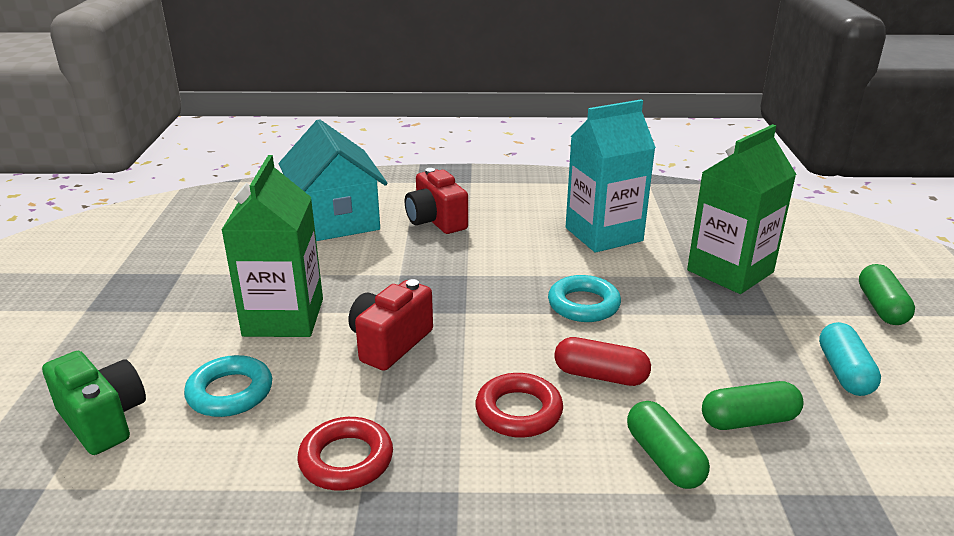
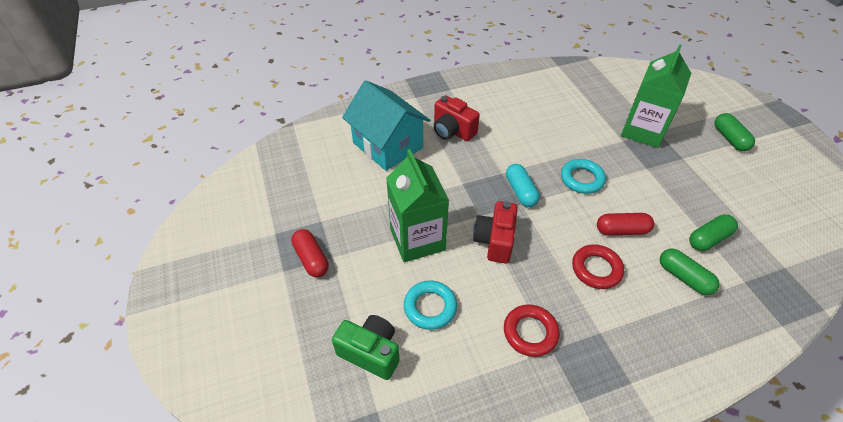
camera: 20 degrees left, 20 degrees up
turquoise carton [566,99,656,253] -> none
turquoise capsule [819,322,881,396] -> turquoise capsule moved to [506,164,540,207]
none -> red capsule [291,229,329,277]

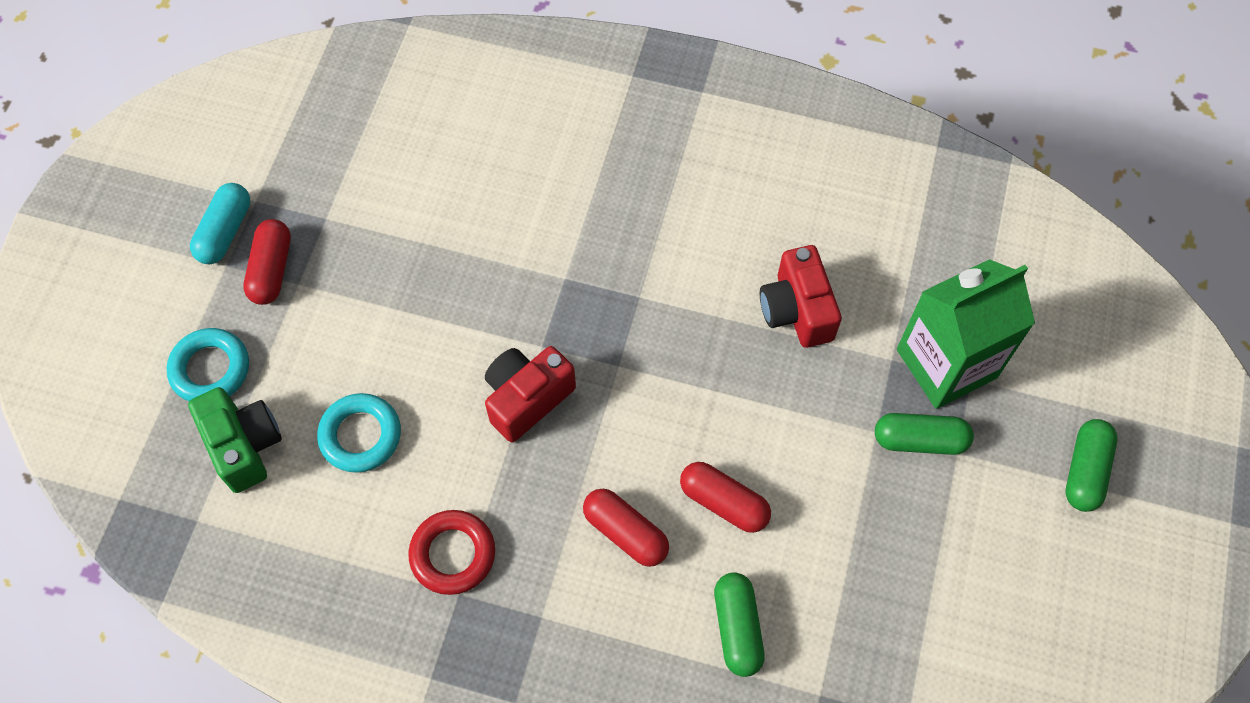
camera: 35 degrees right, 15 degrees up
turquoise house [342,80,430,171] -> none
green carton [386,149,449,262] -> none
red camera [434,95,480,141] -> red camera moved to [760,245,842,348]
turquoise capsule [506,164,540,207] -> turquoise capsule moved to [190,183,250,264]
turquoise ring [561,159,606,194] -> turquoise ring moved to [167,328,249,401]
red ring [572,244,624,289] -> red capsule [583,489,669,567]
green capsule [689,215,738,251] -> green capsule moved to [875,413,974,455]

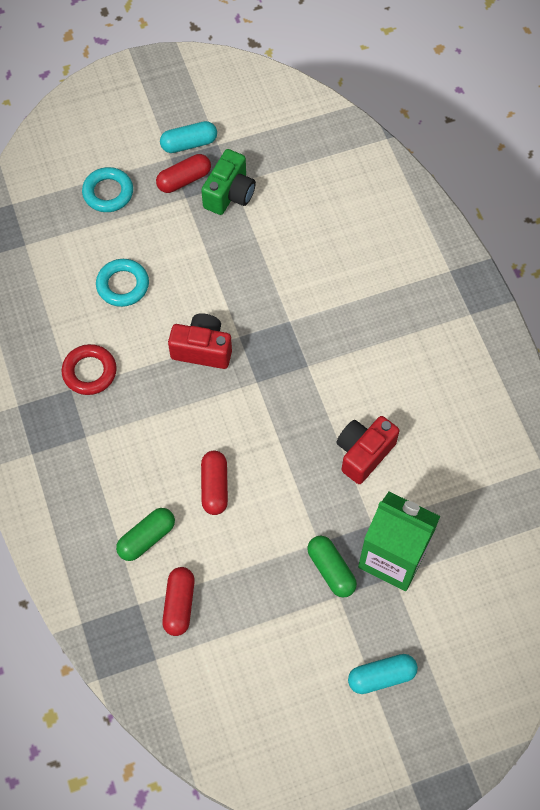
camera: 55 degrees right, 0 degrees up
green camera [188,387,282,493] -> green camera moved to [201,149,256,215]
red capsule [583,489,669,567] -> red capsule moved to [162,567,195,636]
green capsule [1065,419,1117,512] -> turquoise capsule [348,654,418,694]

